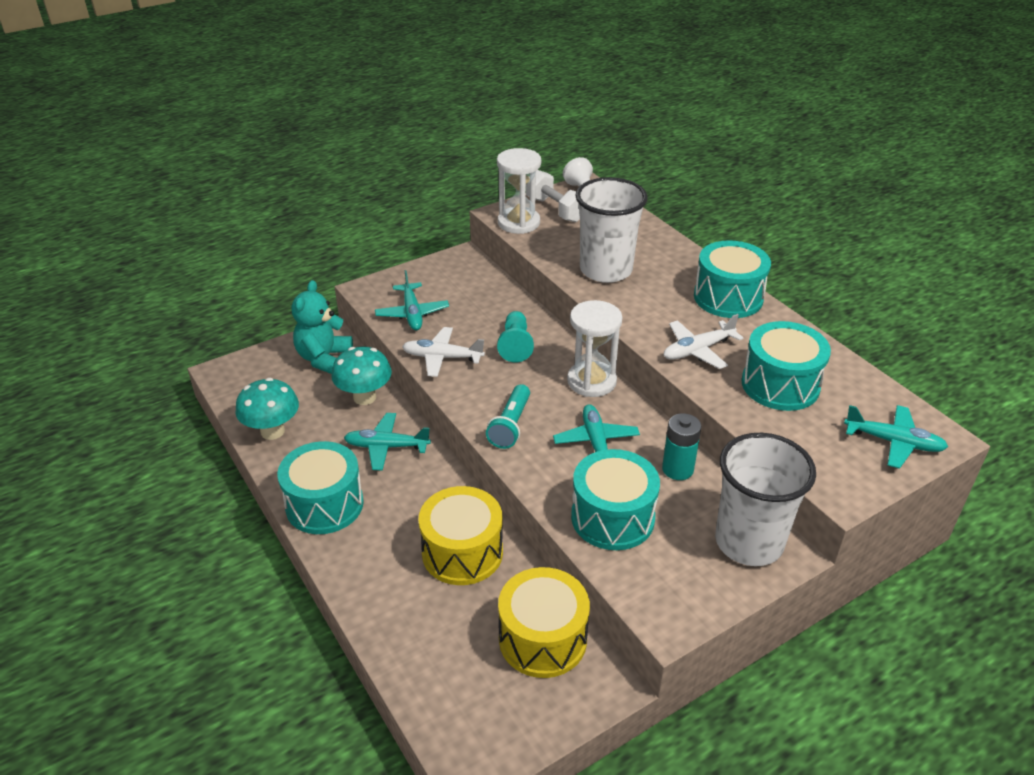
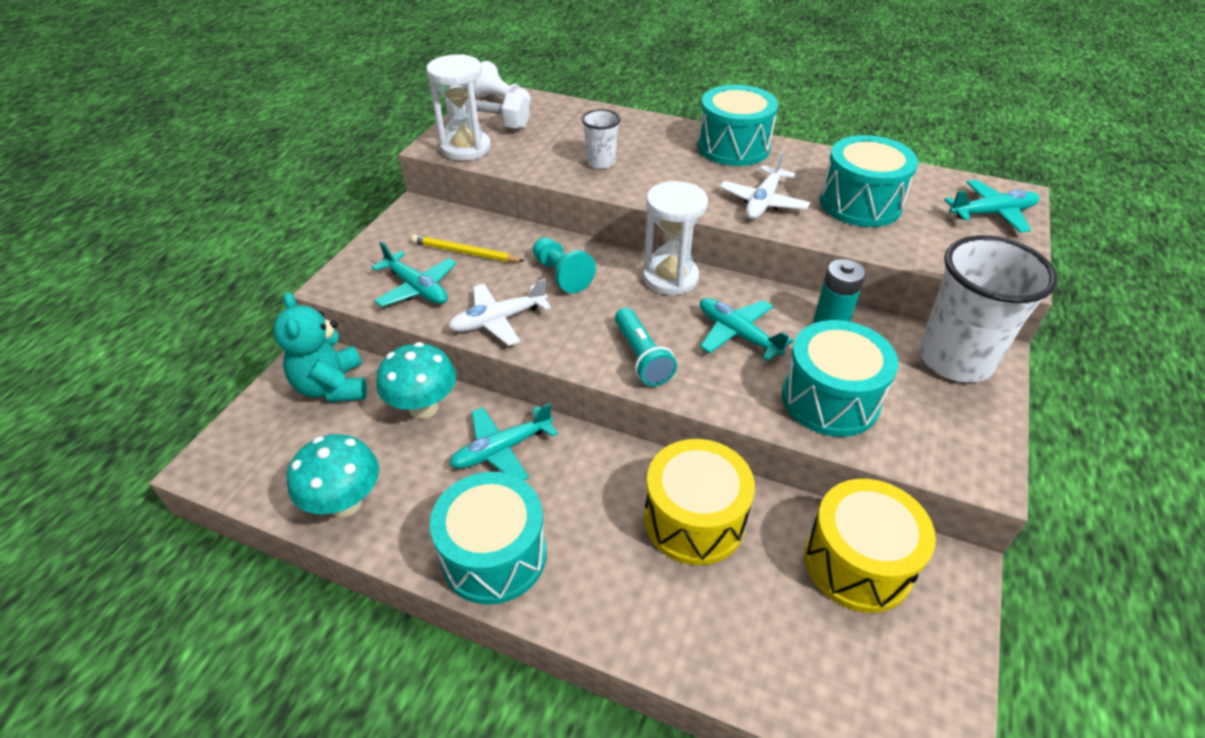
camera: 35 degrees left, 5 degrees up
white cup [575,177,648,283] -> white cup [582,109,621,169], size x0.49
none -> yellow pencil [411,235,524,262]

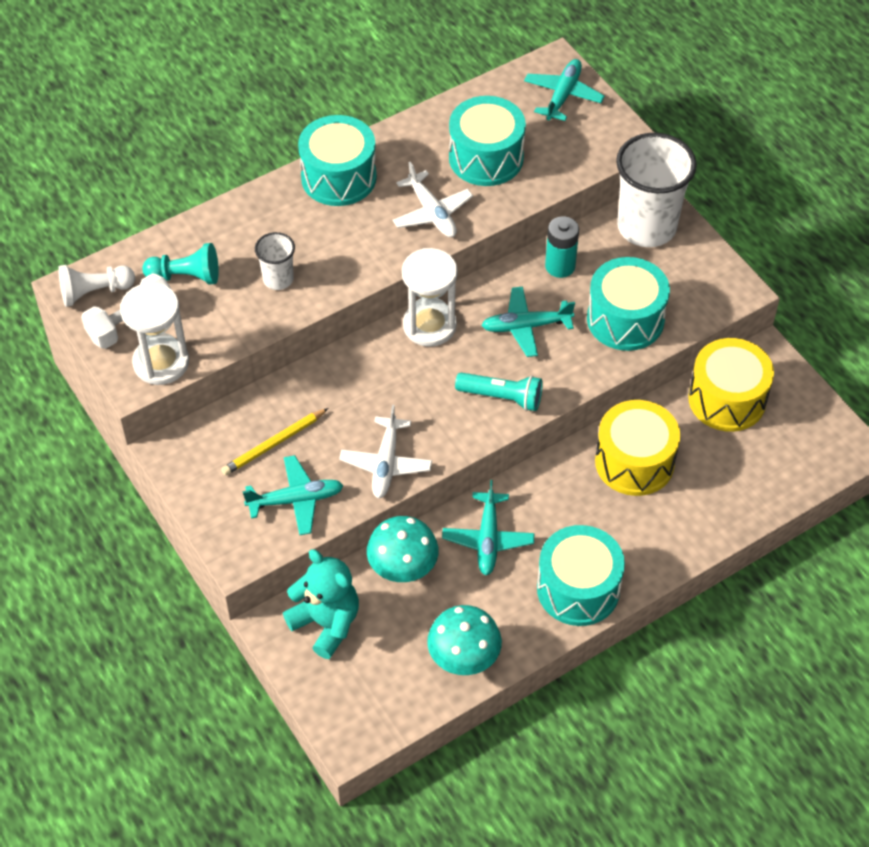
camera: 55 degrees left, 10 degrees up
turquoise teddy bear [273,292,367,402] -> turquoise teddy bear turned 150 degrees counterclockwise [283,549,359,659]
turquoise pawn [533,237,596,293] -> turquoise pawn moved to [142,243,219,285]

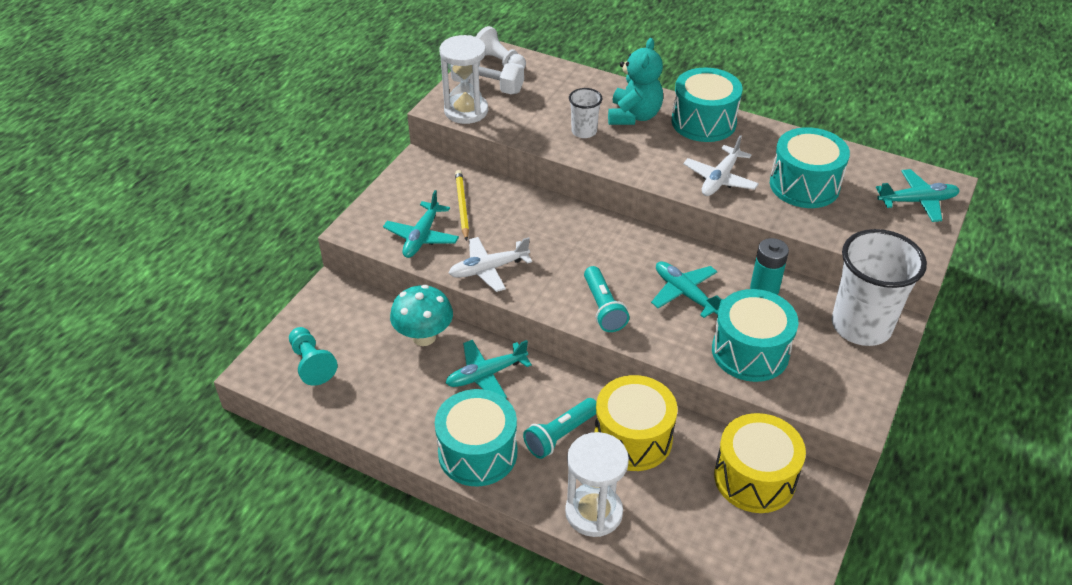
camera: 60 degrees right, 10 degrees down
turquoise pawn [142,243,219,285] -> turquoise pawn moved to [289,327,337,386]
yellow pencil [221,408,328,476] -> yellow pencil turned 60 degrees clockwise [455,170,469,241]
turquoise plane [243,455,344,535] -> turquoise plane turned 60 degrees clockwise [383,190,459,258]
turquoise teddy bear [283,549,359,659] -> turquoise teddy bear moved to [608,38,663,125]
white hourglass [402,248,458,347] -> white hourglass moved to [565,432,629,537]
turquoise mushroom [427,605,502,675] -> none
none -> turquoise flashlight [523,398,596,459]

